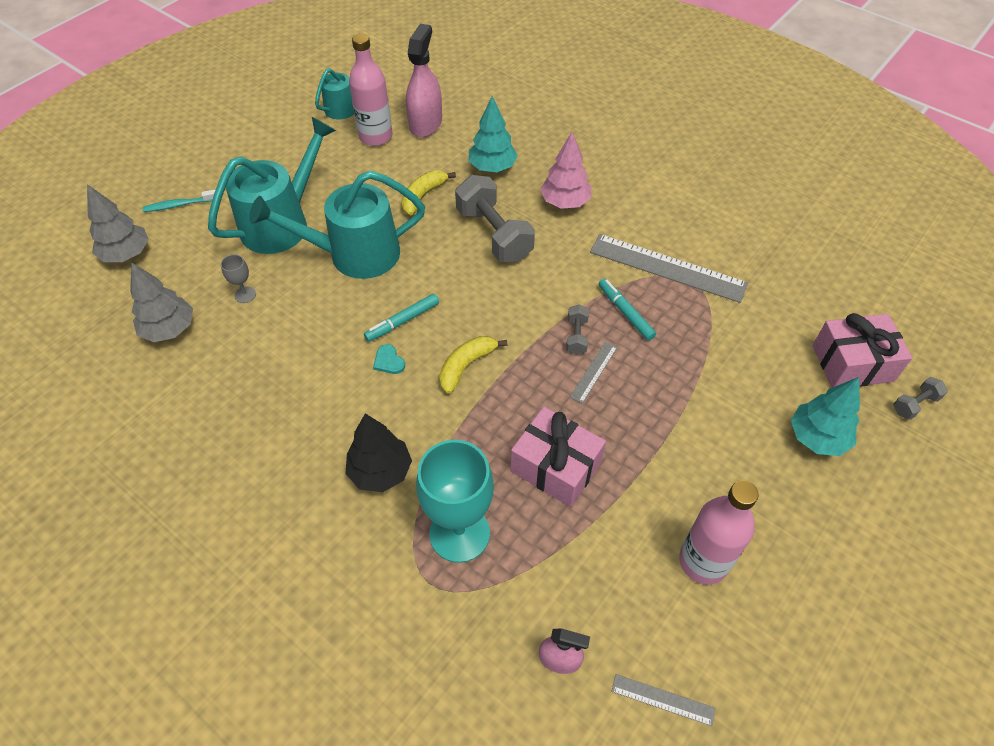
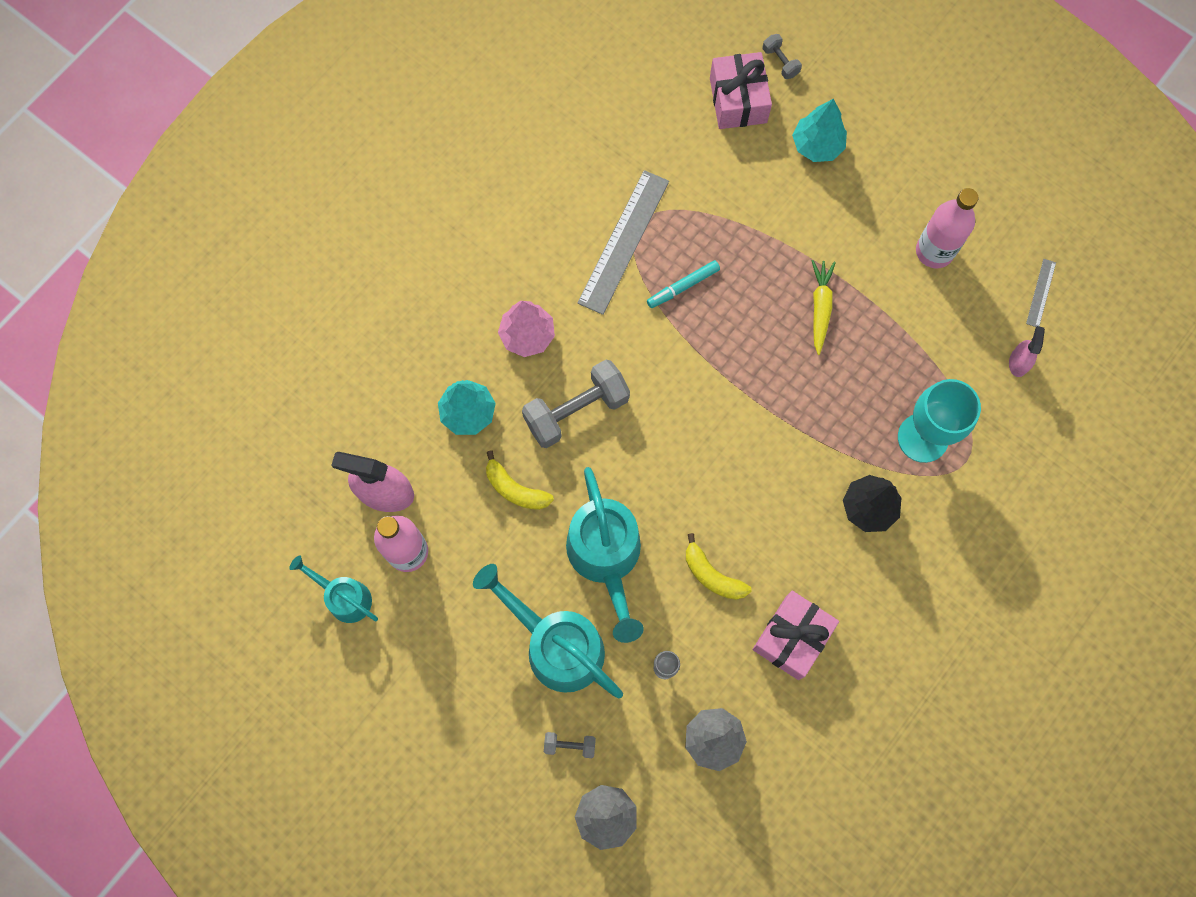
camera: 90 degrees left, 20 degrees up
turquoise toothbrush [142,190,215,212] -> none
turquoise marker [364,294,439,342] -> none
turquoise heart [373,344,405,374] -> none
yellow banana [439,336,507,394] -> yellow banana moved to [686,533,752,600]
pink gift [511,407,606,507] -> pink gift moved to [753,591,839,680]
grey dumbbell [566,305,589,355] -> grey dumbbell moved to [544,732,596,758]
grey ruler [570,342,617,404] -> none
none -> yellow carrot [812,260,836,355]

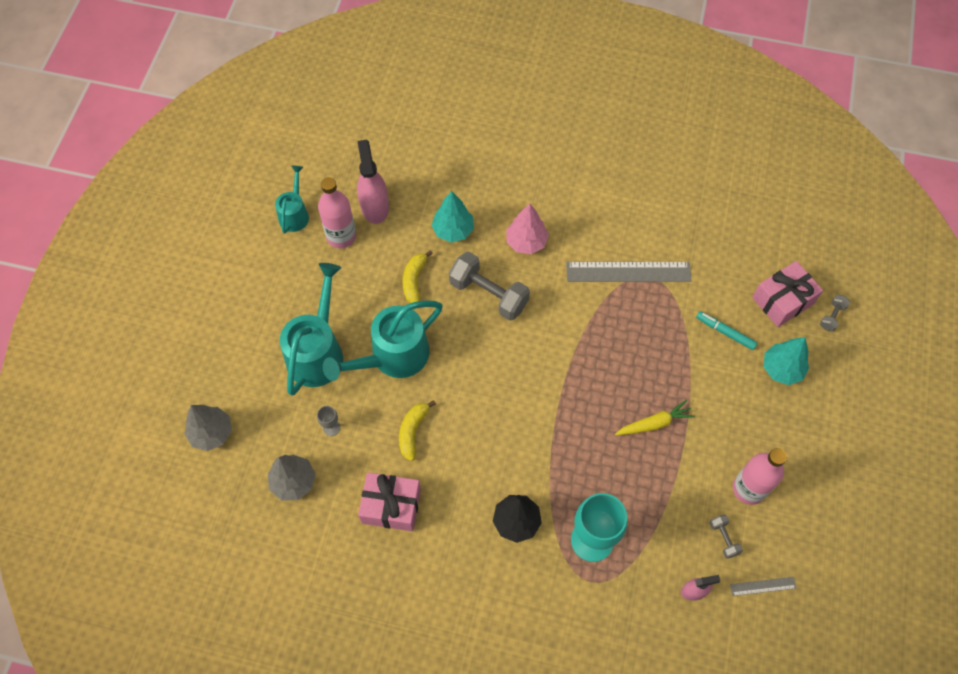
camera: 65 degrees right, 10 degrees down
grey dumbbell [544,732,596,758] -> grey dumbbell moved to [709,515,743,559]
turquoise marker [647,260,720,308] -> turquoise marker moved to [696,311,757,350]

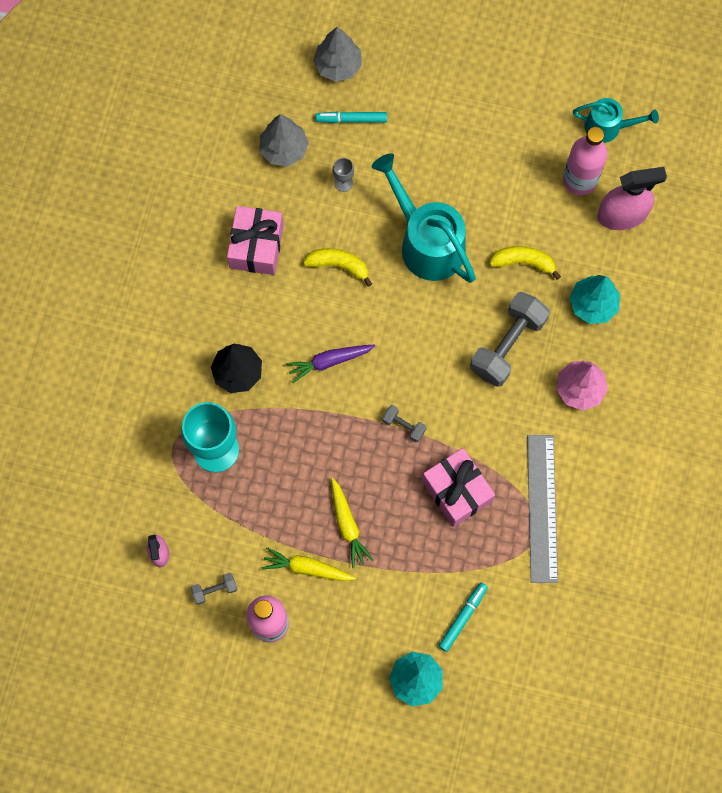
camera: 90 degrees right, 10 degrees up
turquoise watering can [280,263,343,396] -> none
grey ruler [730,577,796,596] -> none
pink gift [752,261,823,327] -> pink gift moved to [422,448,495,527]
grey dumbbell [820,295,850,332] -> grey dumbbell moved to [382,405,427,442]
none -> yellow carrot [262,547,356,581]
none -> purple carrot [286,345,375,383]
none -> turquoise marker [315,112,387,123]

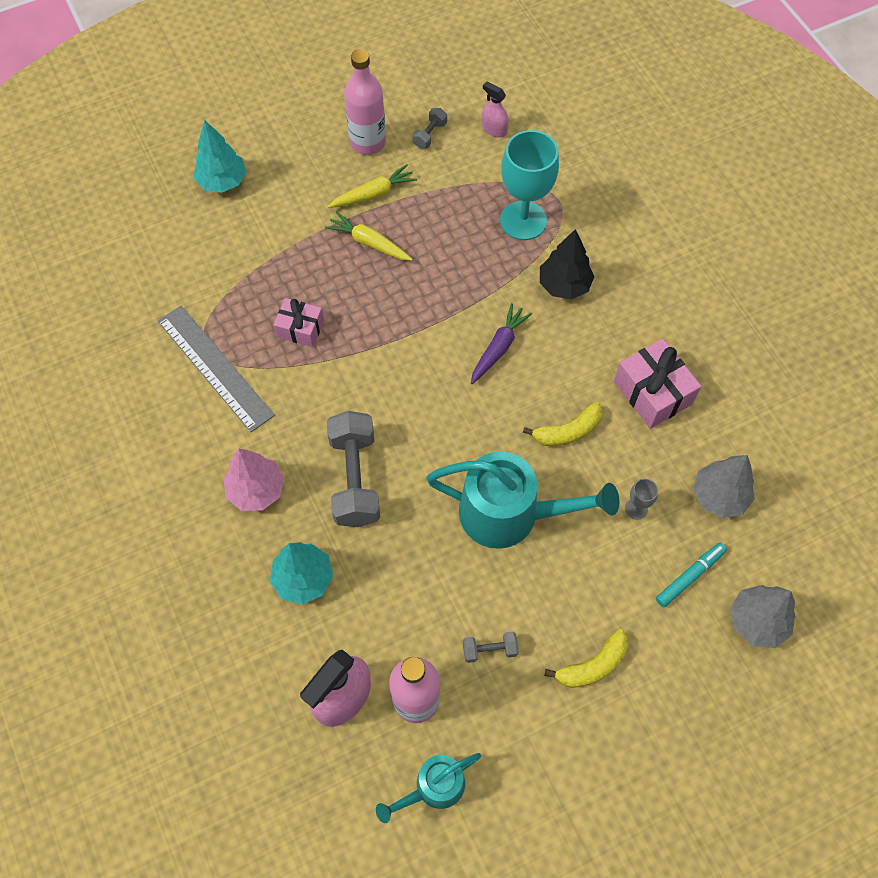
camera: 140 degrees right, 10 degrees down
grey dumbbell [382,405,427,442] -> grey dumbbell moved to [463,632,519,663]
pink gift [422,448,495,527] -> pink gift [273,298,324,347], size x0.64
turquoise marker [439,583,488,652] -> none
yellow banana [489,246,561,280] -> yellow banana moved to [544,629,628,688]

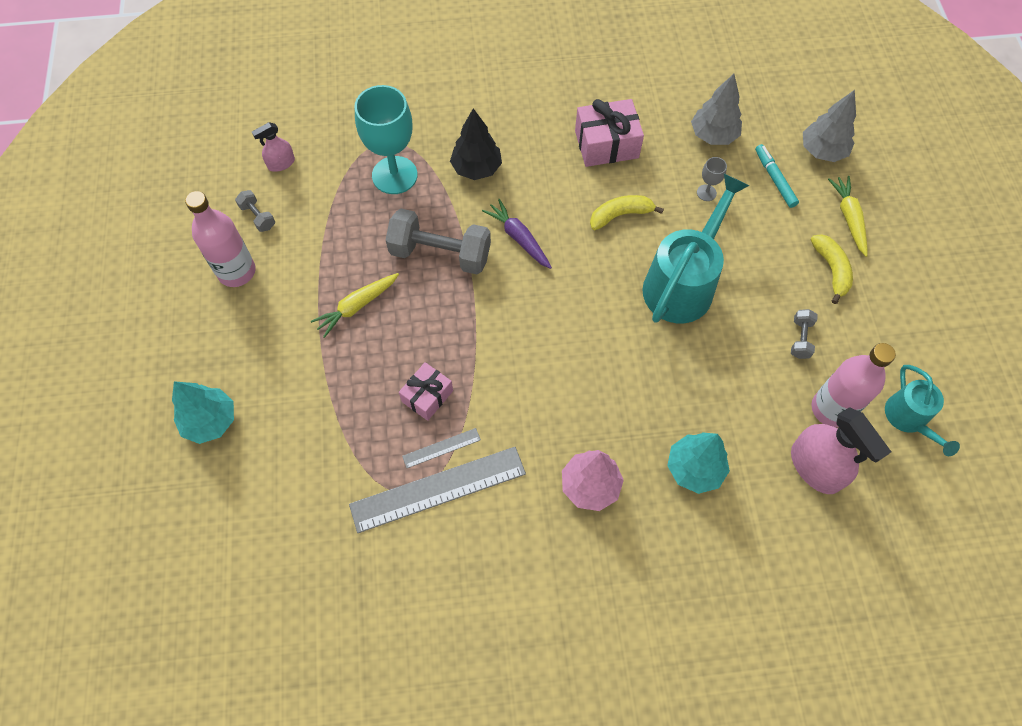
camera: 70 degrees left, 0 degrees up
grey dumbbell [327,411,380,527] -> grey dumbbell moved to [386,209,491,274]
yellow carrot [328,164,417,208] -> yellow carrot moved to [828,176,868,257]
yellow banana [523,402,603,446] -> yellow banana turned 105 degrees counterclockwise [590,195,664,230]
none -> grey ruler [402,428,481,468]

